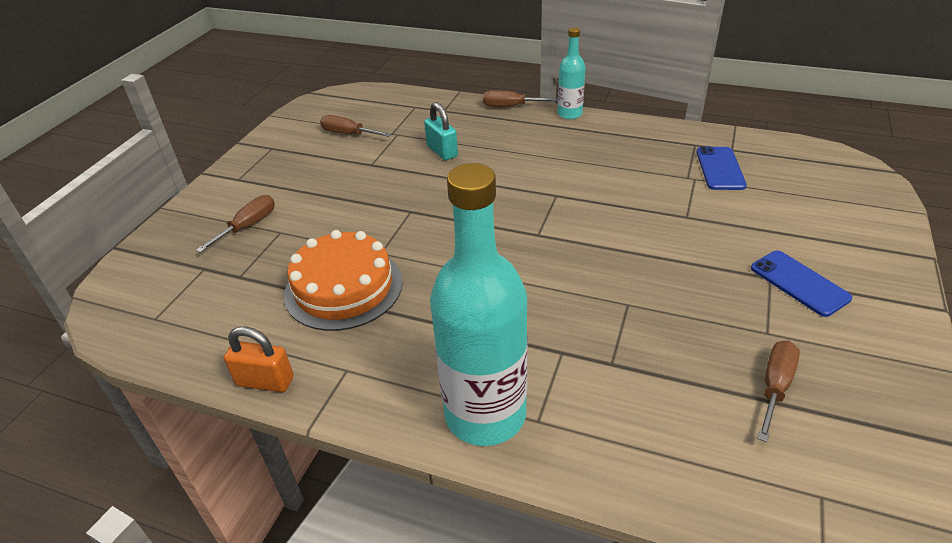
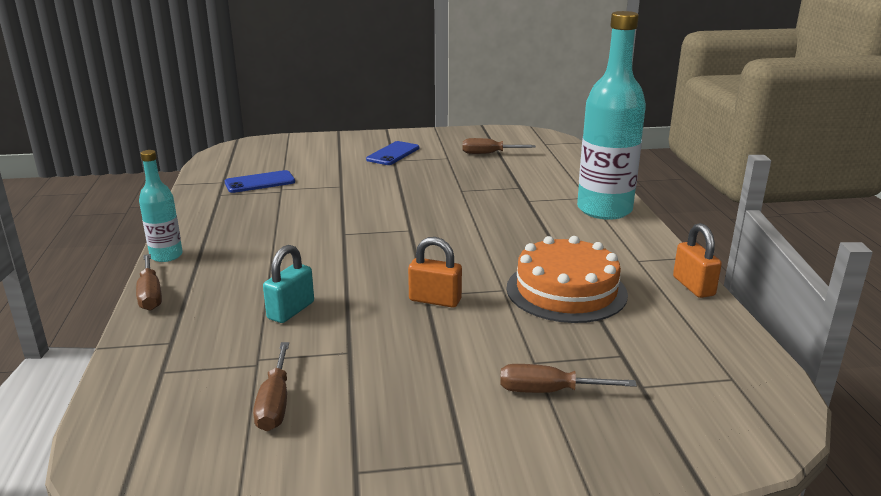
camera: 120 degrees left, 15 degrees down
none -> orange padlock [408,237,462,308]

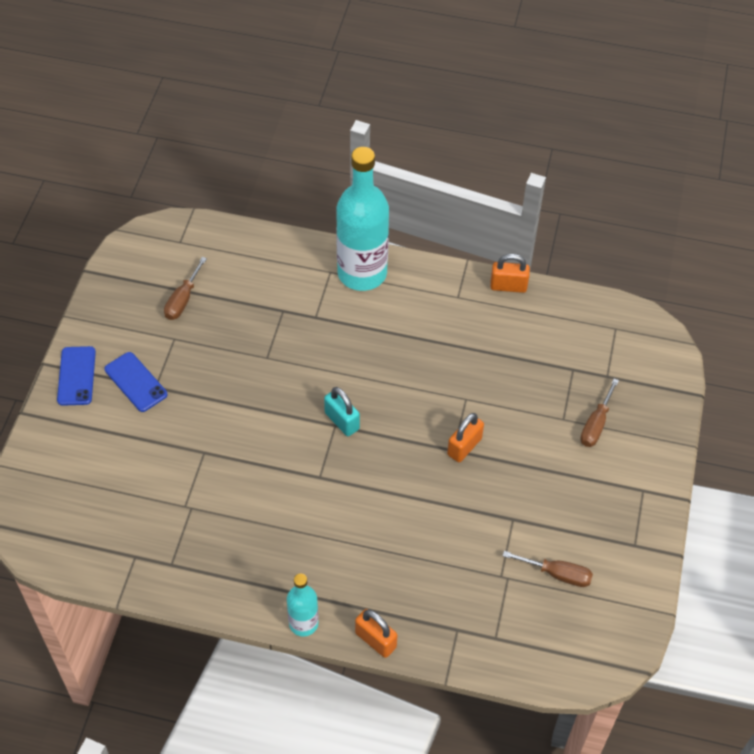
camera: 70 degrees left, 30 degrees up
brown screwdriver [136,254,162,311] -> orange padlock [355,609,397,658]
blue phone [225,170,295,193] -> blue phone moved to [57,346,96,406]
turquoise padlock [263,245,314,323] -> turquoise padlock moved to [324,387,360,436]
orange cake [507,236,628,323] -> none

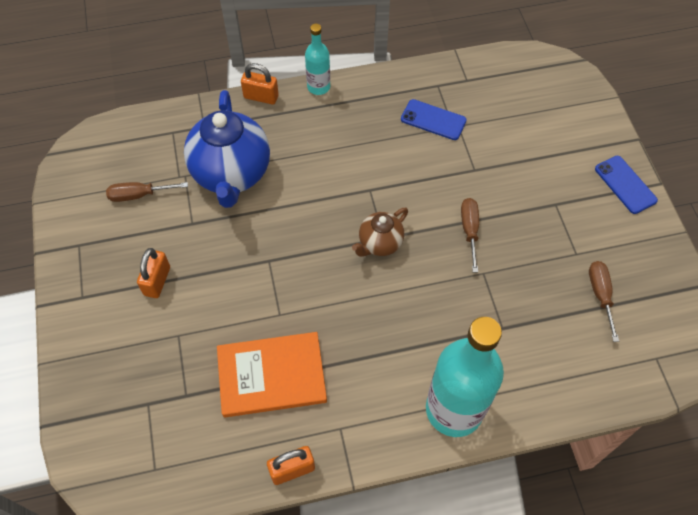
camera: 155 degrees right, 5 degrees up
blue phone [104,352,168,412] -> blue phone moved to [401,99,467,140]
turquoise padlock [324,387,360,436] -> brown teapot [352,208,408,257]
orange padlock [447,413,484,462] -> orange padlock moved to [137,248,170,298]
brown screwdriver [580,378,619,447] -> brown screwdriver moved to [461,198,479,272]
none -> blue teapot [184,90,270,208]
none -> orange book [217,332,327,417]

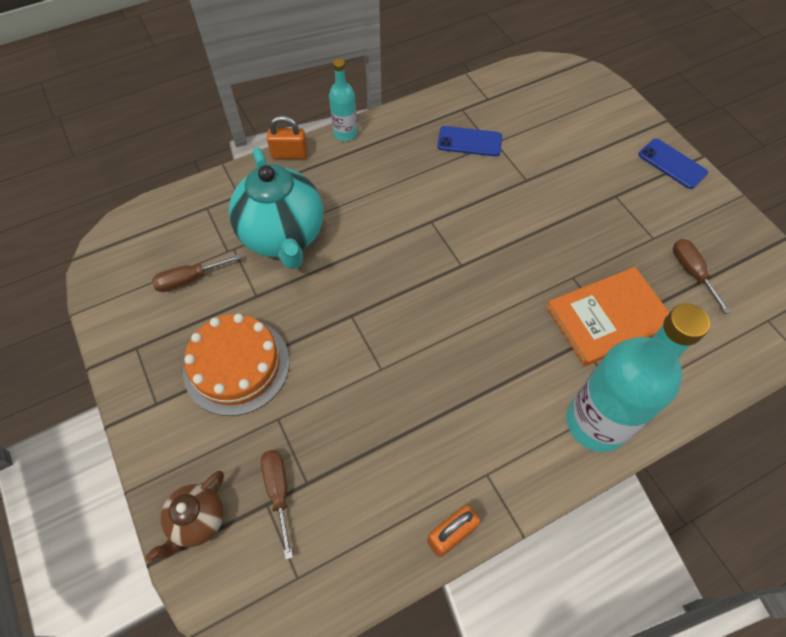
camera: 15 degrees left, 0 degrees up
orange padlock [137,248,170,298] -> orange cake [183,314,290,416]
blue teapot [184,90,270,208] -> turquoise teapot [229,147,323,269]
orange book [217,332,327,417] -> orange book moved to [546,267,670,366]
brown teapot [352,208,408,257] -> brown teapot moved to [145,471,224,562]
brown screwdriver [461,198,479,272] -> brown screwdriver moved to [261,450,293,560]

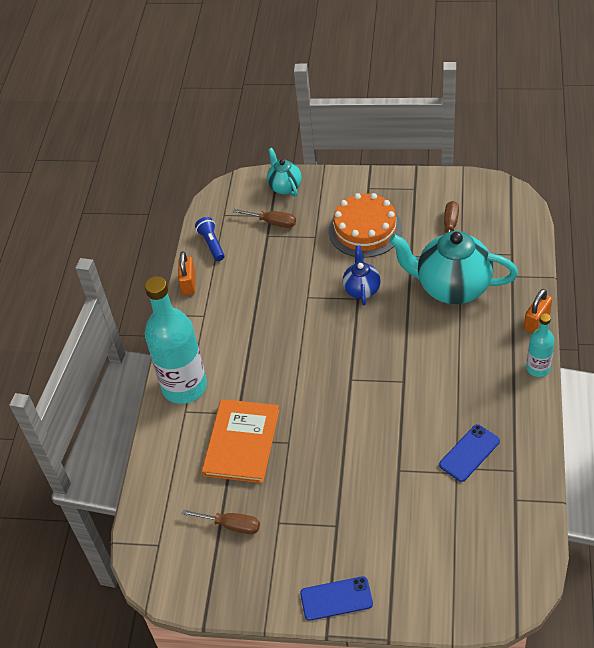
camera: 130 degrees right, 10 degrees down
brown teapot [145,471,224,562] -> turquoise teapot [267,148,302,197]
none -> blue flashlight [195,217,225,261]
none -> blue teapot [343,245,380,305]

